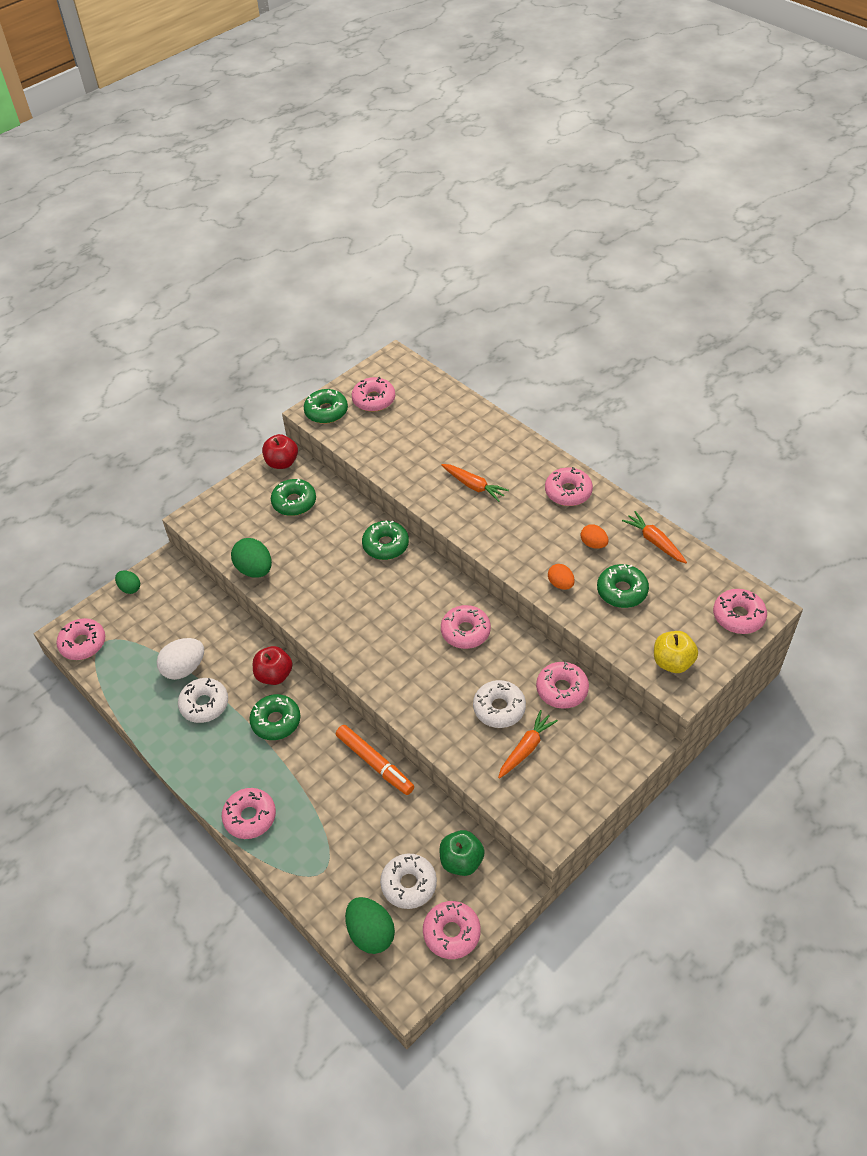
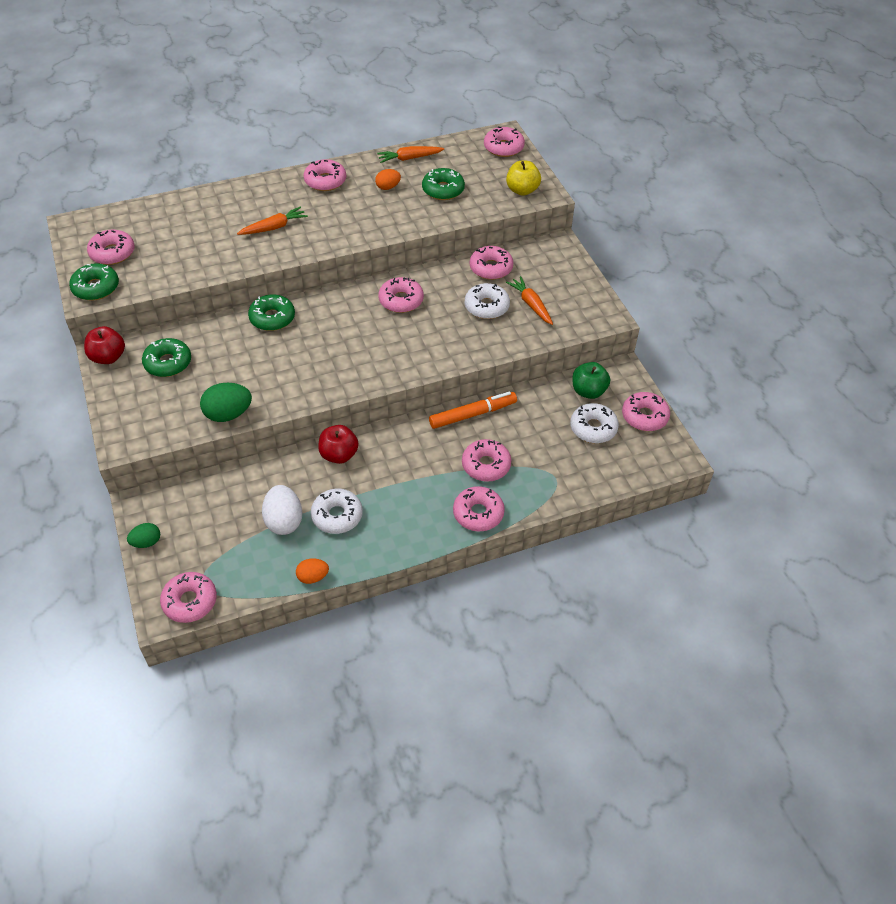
camera: 70 degrees left, 0 degrees up
green donut [249,694,301,740] -> none
green egg [345,897,395,954] -> none
orange egg [548,564,575,590] -> orange egg moved to [296,558,329,584]
none -> pink donut [462,439,511,482]

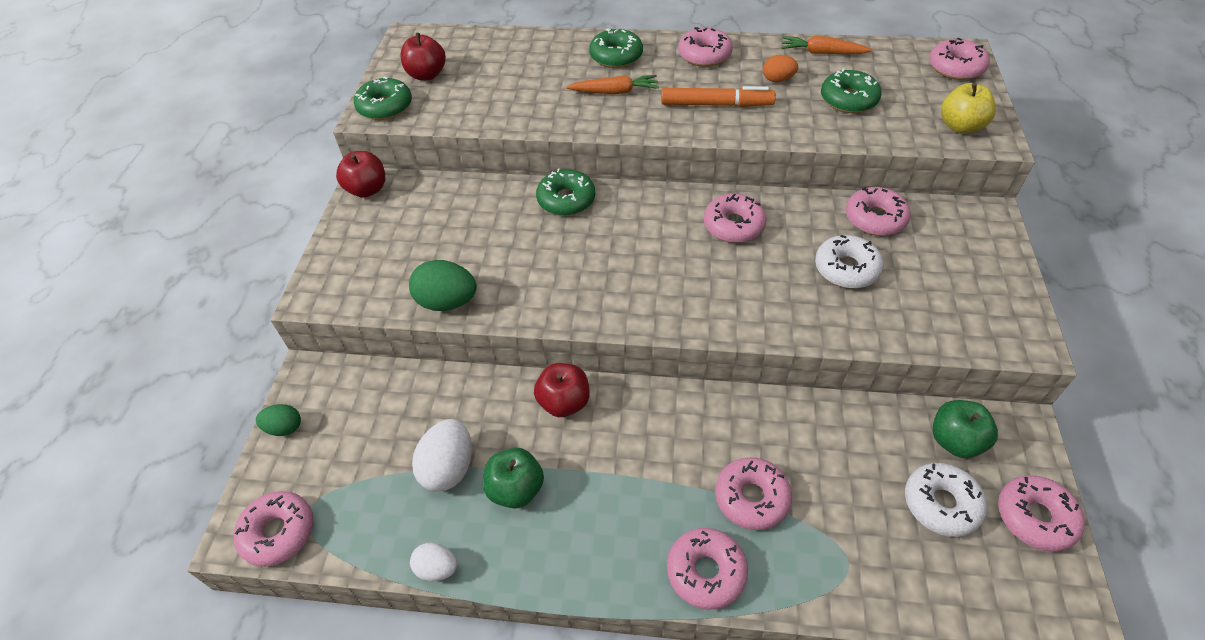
camera: 30 degrees right, 0 degrees up
pink donut [87,229,135,265] -> red apple [400,33,446,80]
green donut [142,338,191,377] -> green donut moved to [589,29,643,68]
orange egg [296,558,329,584] -> white egg [410,542,457,581]
white donut [311,489,363,534] -> green apple [483,448,544,509]
orange marker [429,392,517,429] -> orange marker moved to [661,86,776,107]
orange carrot [506,276,553,325] -> none

